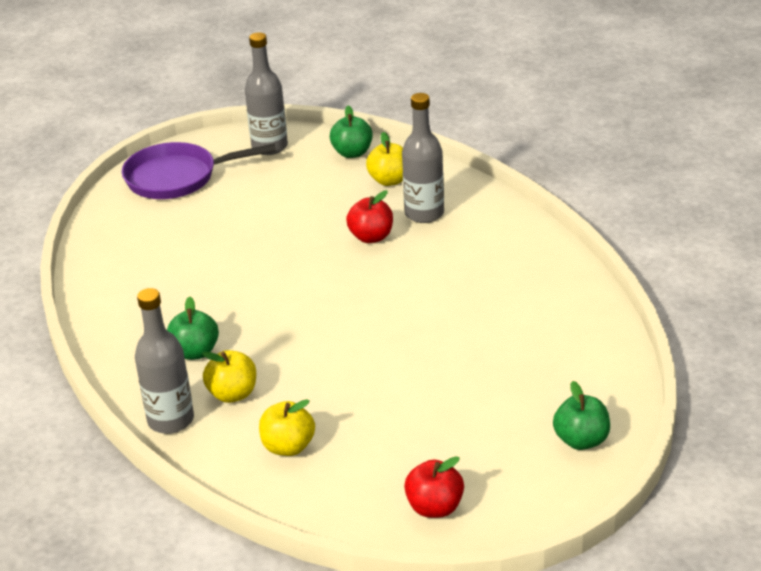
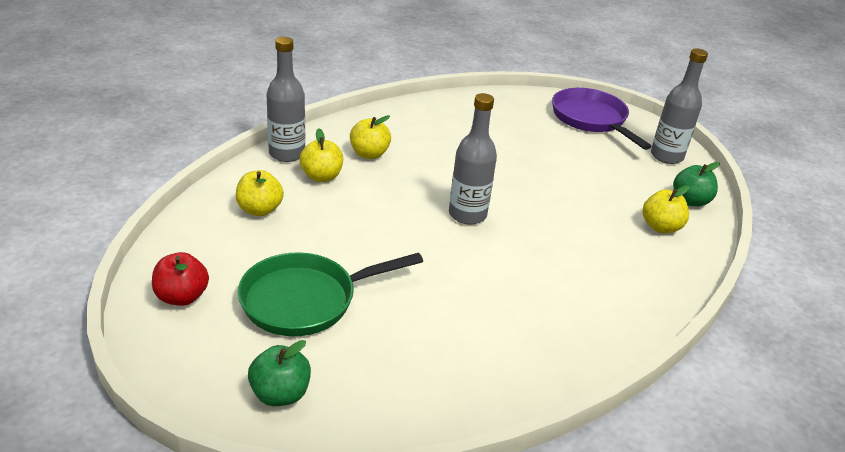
camera: 70 degrees right, 0 degrees up
green apple [167,296,219,360] -> yellow apple [350,115,391,159]
red apple [346,190,393,243] -> none
grey bottle [402,93,444,223] -> grey bottle moved to [449,93,497,225]
none -> green pan [238,252,423,336]

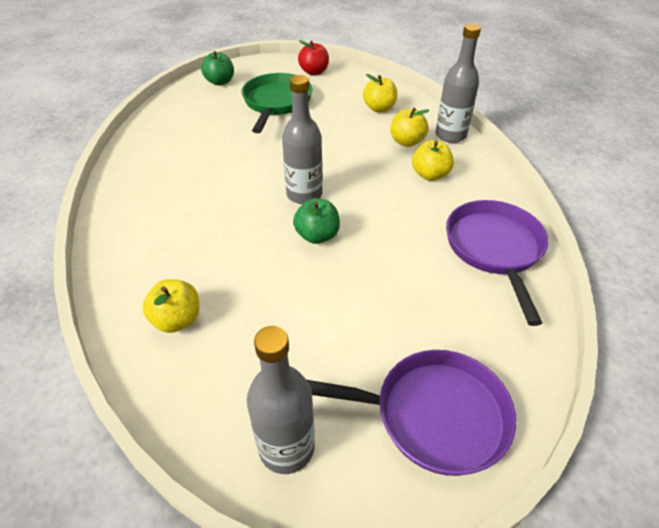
camera: 125 degrees right, 10 degrees up
green apple [673,162,720,206] -> green apple moved to [293,198,340,244]
none -> purple pan [446,200,549,326]

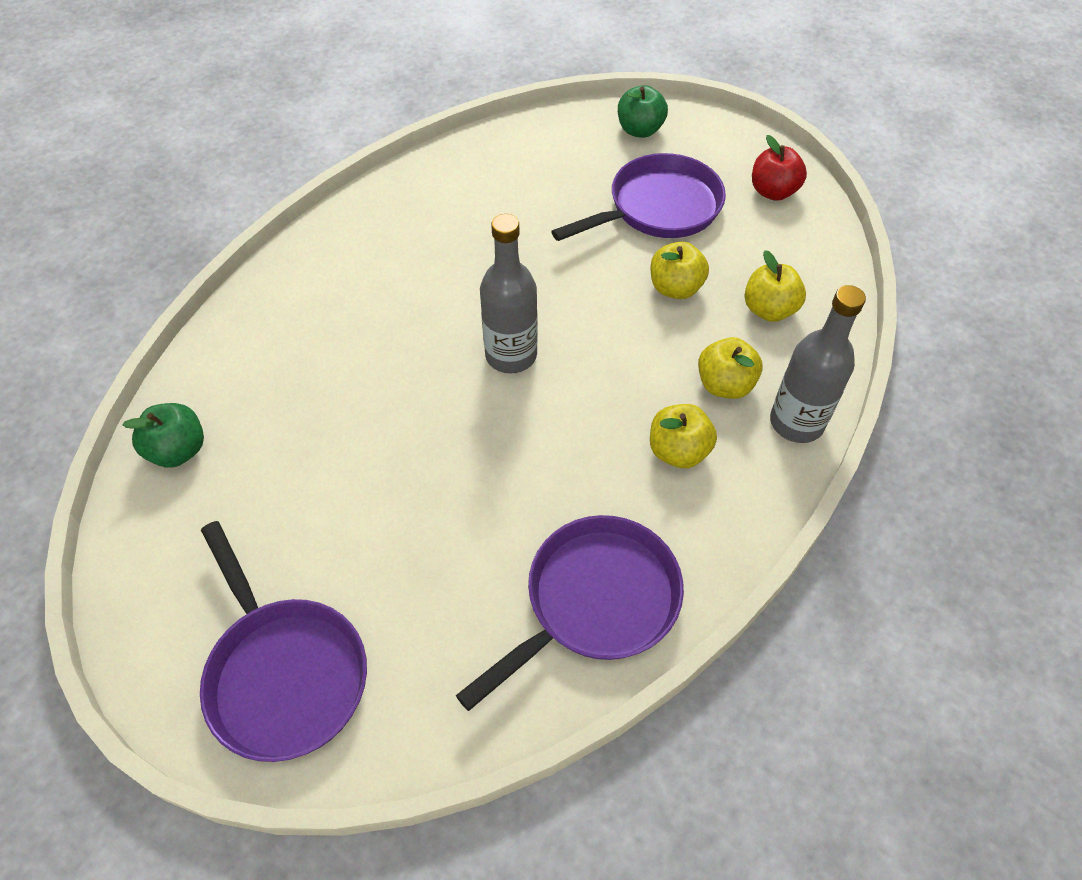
camera: 50 degrees right, 10 degrees up
yellow apple [142,279,199,333] -> yellow apple moved to [650,241,709,299]
green pan [242,73,313,133] -> purple pan [551,153,726,241]
grey bottle [247,326,315,474] -> none
green apple [293,198,340,244] -> green apple moved to [123,403,204,468]

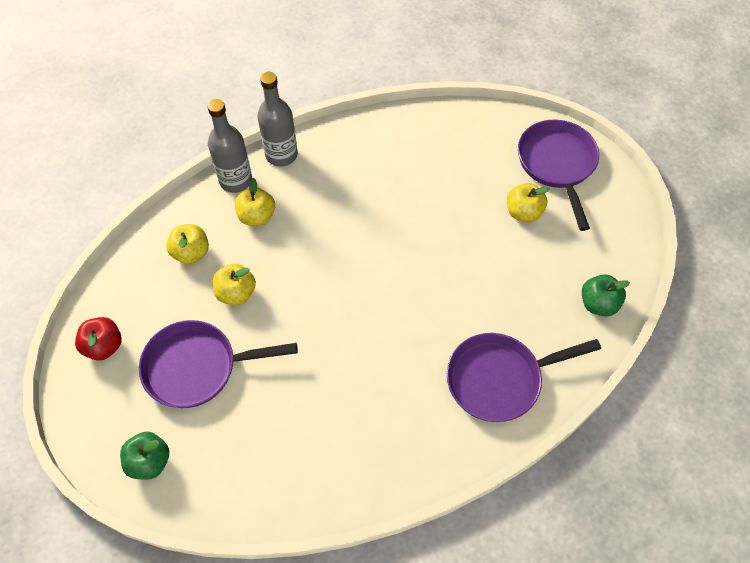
camera: 155 degrees left, 5 degrees up
purple pan [456,515,684,711] -> purple pan moved to [447,333,601,422]
grey bottle [480,214,538,373] -> grey bottle moved to [257,72,298,167]
yellow apple [650,404,717,468] -> yellow apple moved to [507,183,549,222]

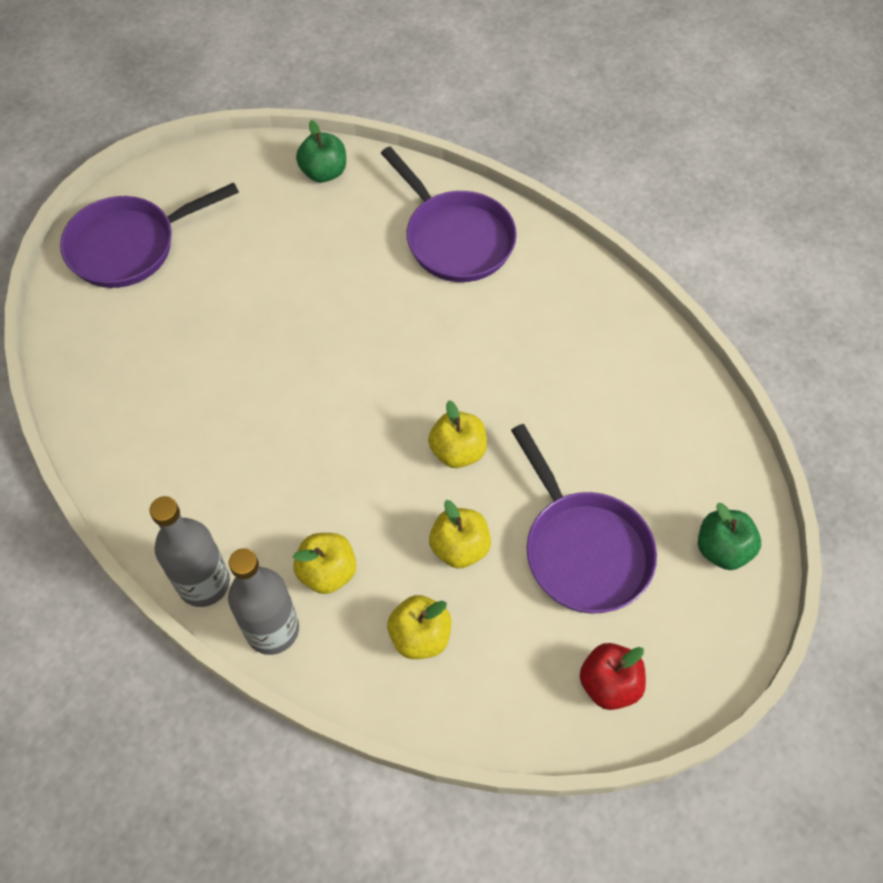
camera: 110 degrees left, 0 degrees up
yellow apple [507,183,549,222] -> yellow apple moved to [428,401,487,468]

